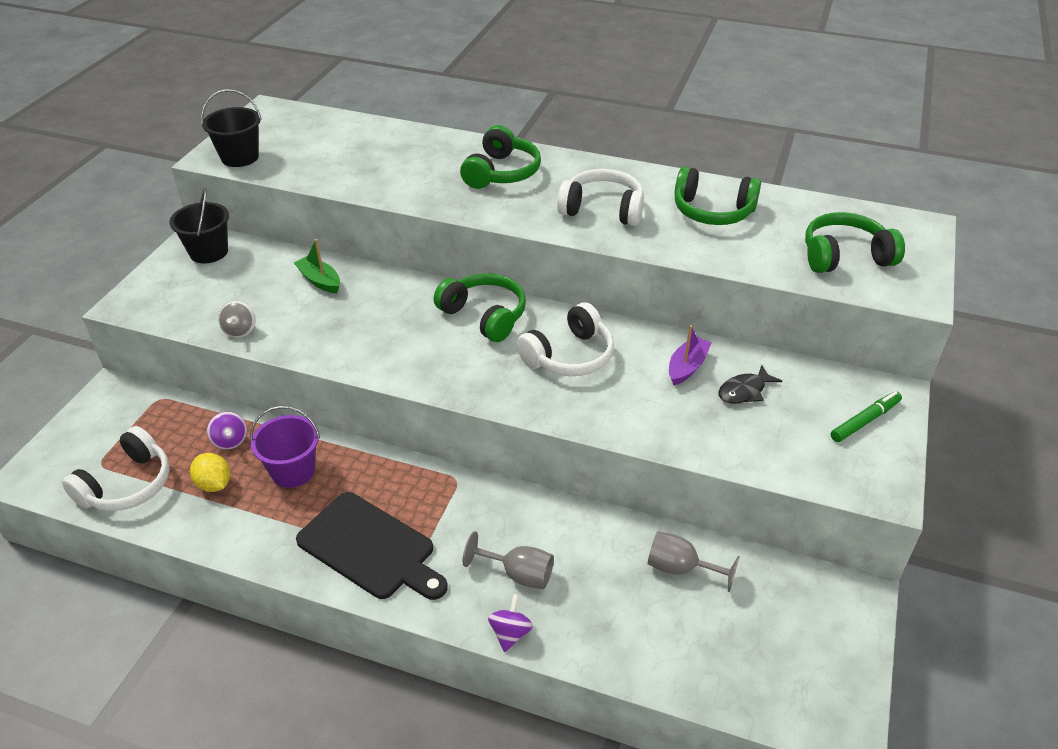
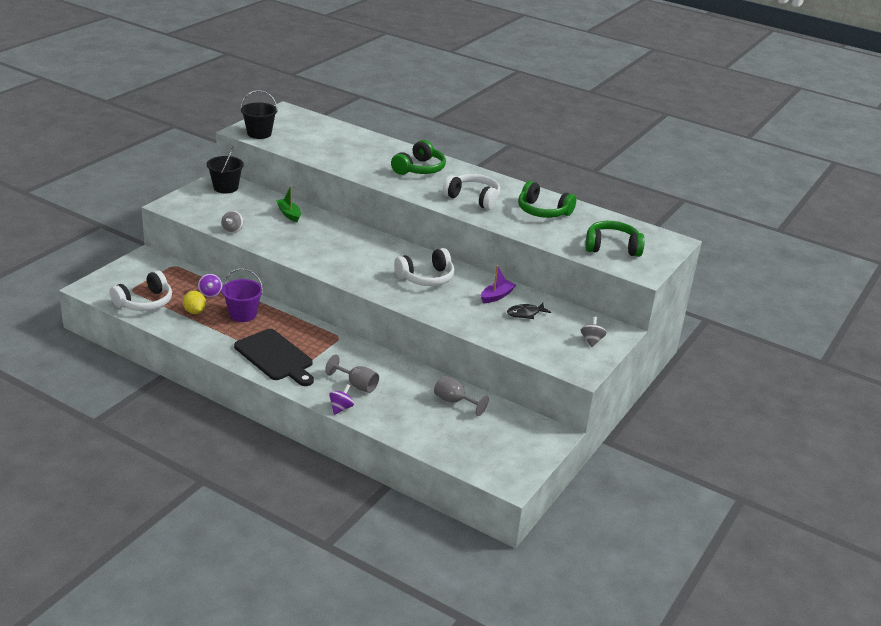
camera: 10 degrees right, 10 degrees down
green headphones [434,273,526,342] -> none
green marker [831,391,902,442] -> grey spinning top [581,317,607,347]

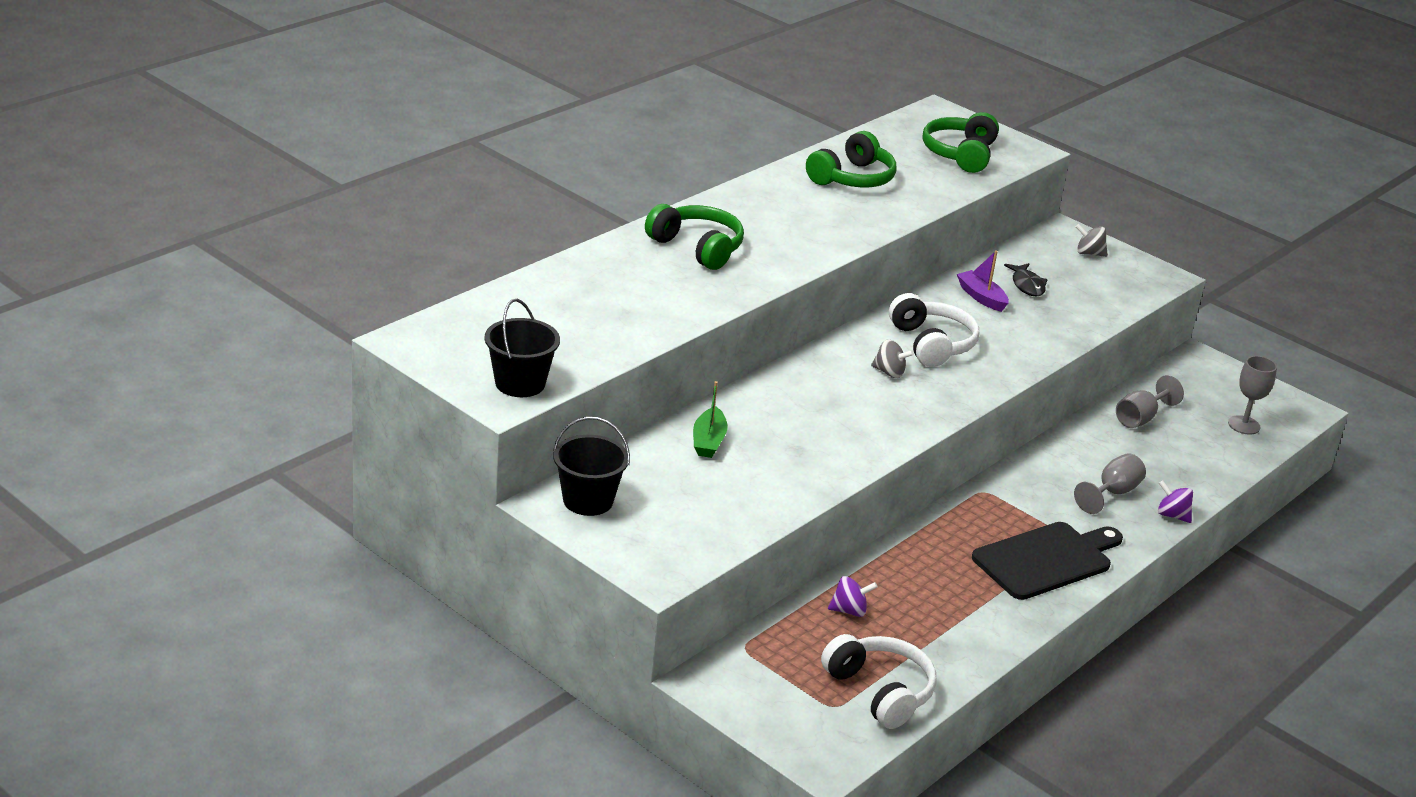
camera: 80 degrees left, 0 degrees up
yellow lemon [183,291,206,314] -> none
grey spinning top [221,210,243,234] -> grey spinning top moved to [871,339,914,378]
purple bucket [222,268,263,322] -> none
green boat [276,185,301,222] -> green boat turned 60 degrees counterclockwise [693,381,728,458]
white headphones [443,174,500,210] -> none
none -> grey goblet [1228,356,1277,435]

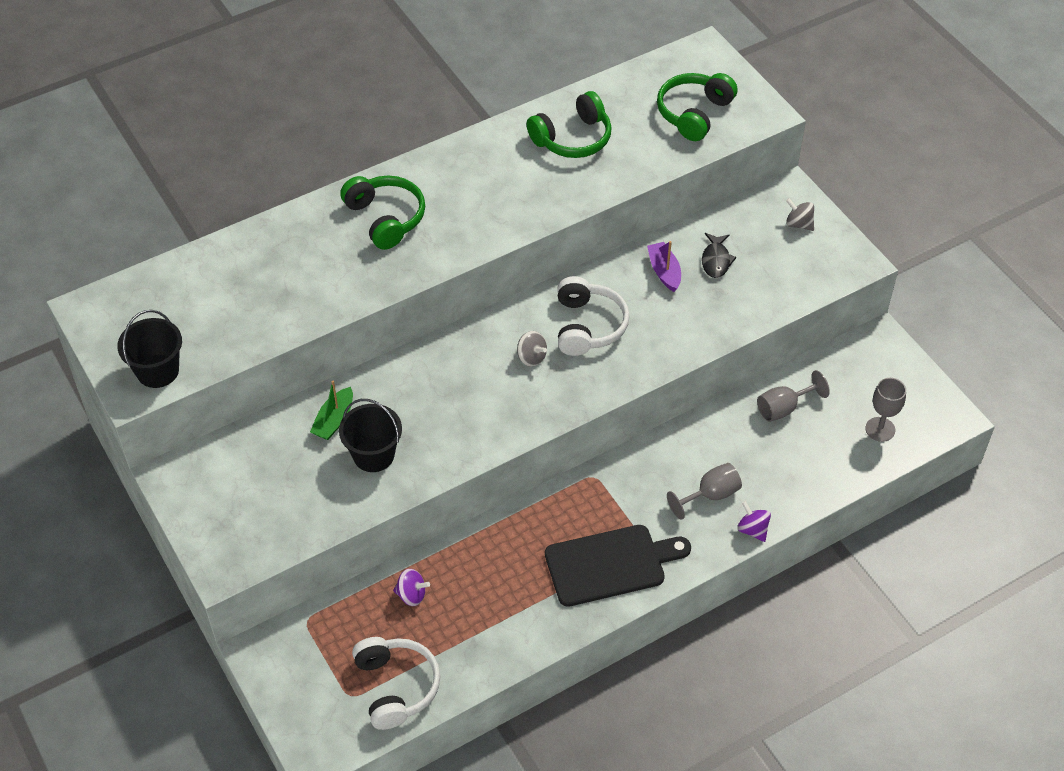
camera: 20 degrees right, 20 degrees up
black bucket [553,416,630,516] -> black bucket moved to [339,399,402,472]

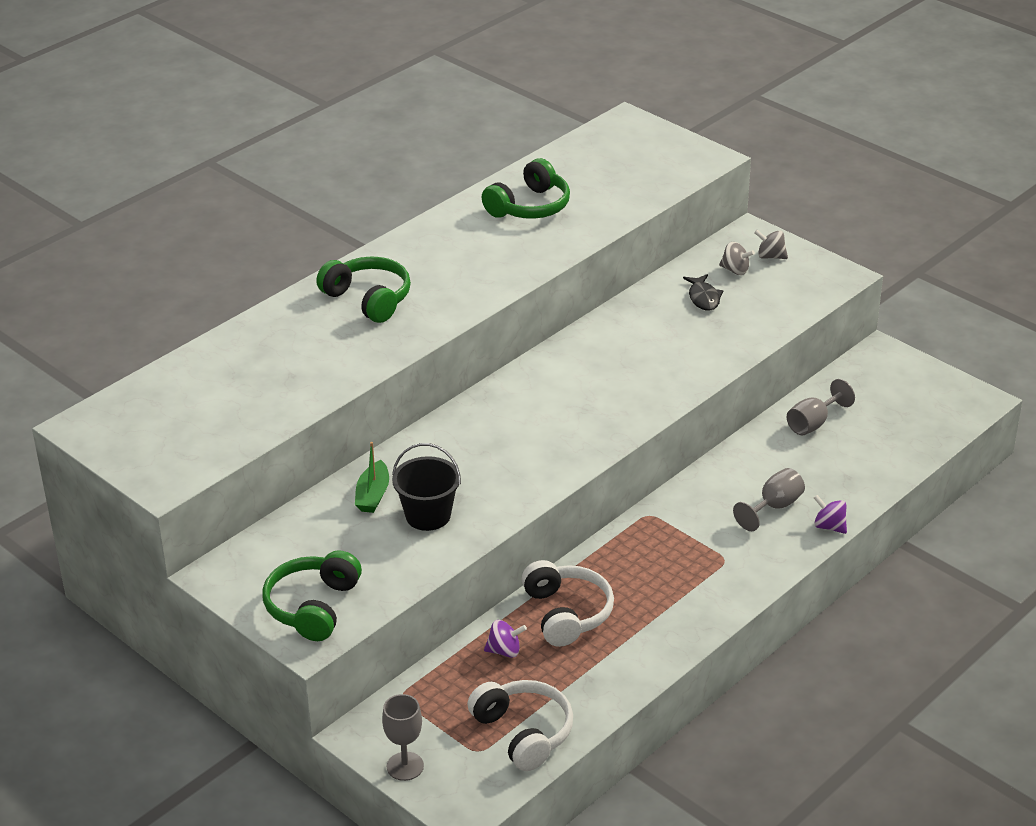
camera: 15 degrees left, 15 degrees down
black bucket [117,310,182,388] -> none
grey spinning top [517,331,547,367] -> grey spinning top moved to [719,242,755,275]
black cutting board [545,525,691,607] -> none
white headphones [557,276,630,356] -> white headphones moved to [521,560,614,647]
purple boat [647,241,681,292] -> none
green headphones [657,73,738,141] -> green headphones moved to [262,550,362,641]
grey goblet [865,378,906,442] -> grey goblet moved to [382,694,424,781]

